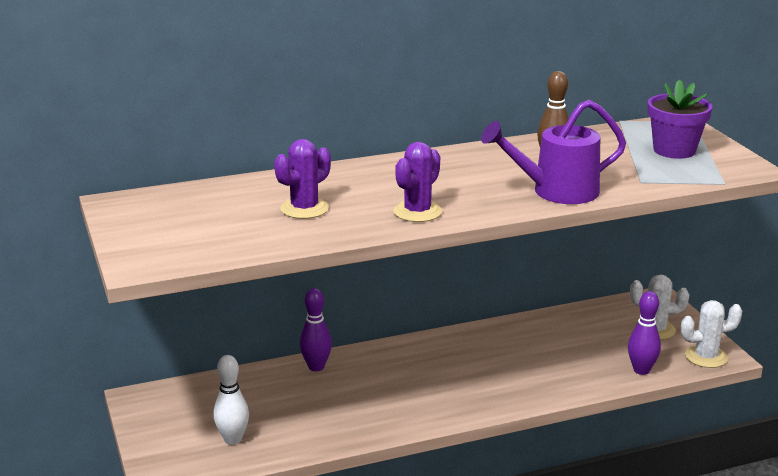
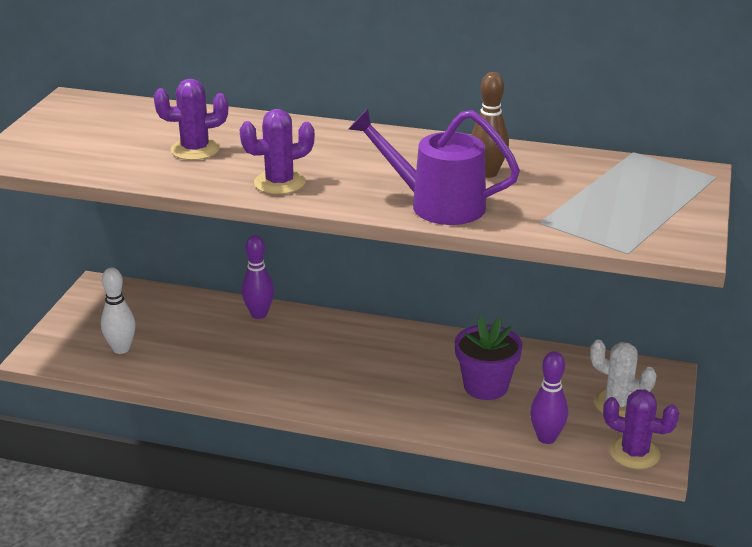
camera: 35 degrees right, 5 degrees up
purple flower pot [648,79,712,159] -> purple flower pot moved to [455,317,523,400]
white cactus [681,300,742,368] -> purple cactus [603,389,679,469]

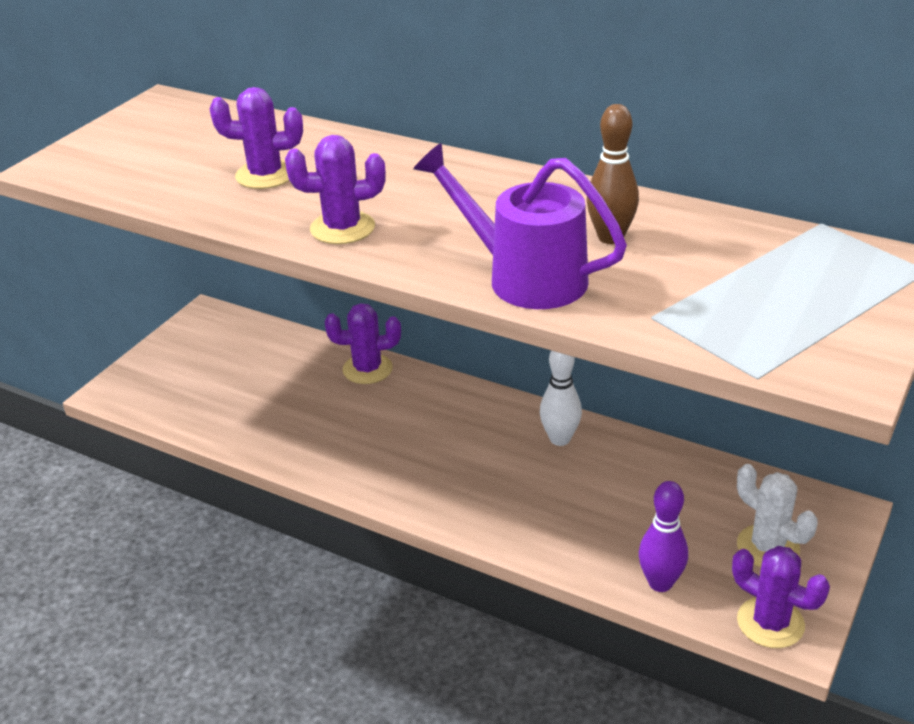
camera: 15 degrees right, 5 degrees up
white bowling pin [101,268,136,354] -> white bowling pin moved to [540,351,582,446]
purple bowling pin [242,235,274,319] -> purple cactus [325,303,401,384]
purple flower pot [455,317,523,400] -> none

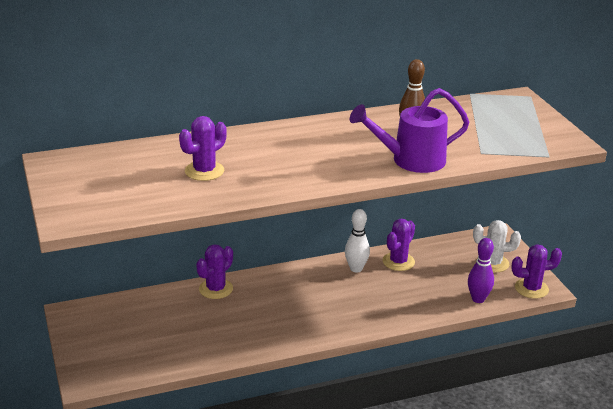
camera: 50 degrees left, 5 degrees down
purple cactus [285,135,386,244] -> purple cactus moved to [382,219,415,271]

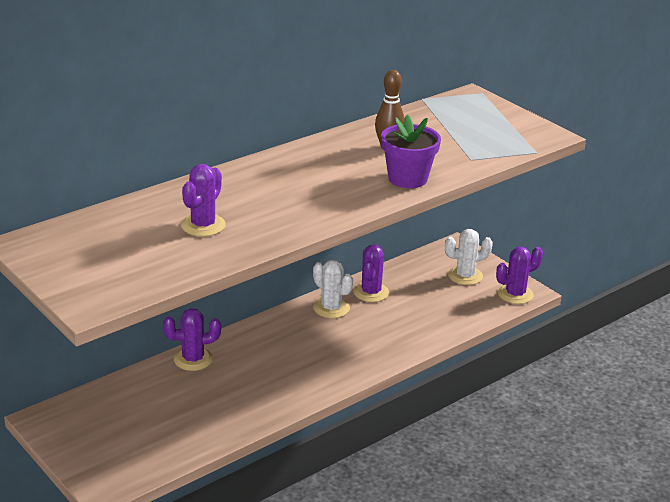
camera: 20 degrees left, 0 degrees up
purple cactus [196,244,233,299] -> purple cactus turned 60 degrees clockwise [163,308,221,371]
white bowling pin [345,209,370,273] -> white cactus [313,259,353,318]
purple watering can [350,88,469,173] -> purple flower pot [381,115,441,188]
purple bowling pin [468,238,494,303] -> none

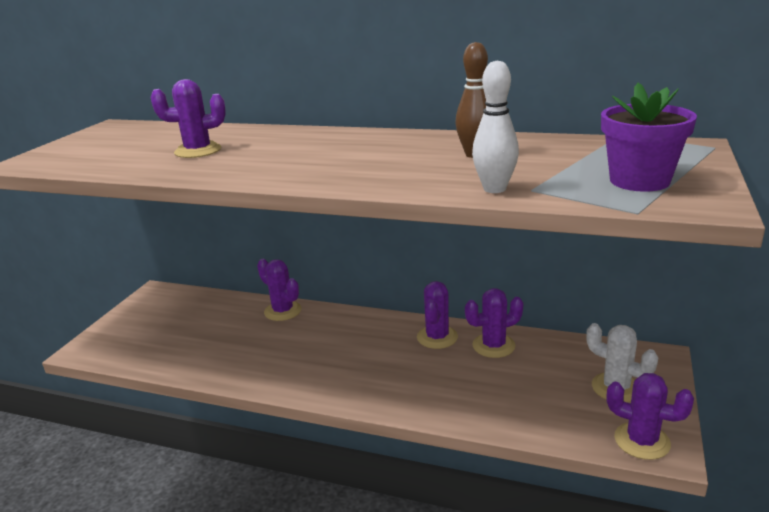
camera: 60 degrees right, 5 degrees down
white cactus [313,259,353,318] -> purple cactus [417,281,458,349]
purple flower pot [381,115,441,188] -> purple flower pot moved to [601,83,697,192]
none -> white bowling pin [472,61,519,193]

